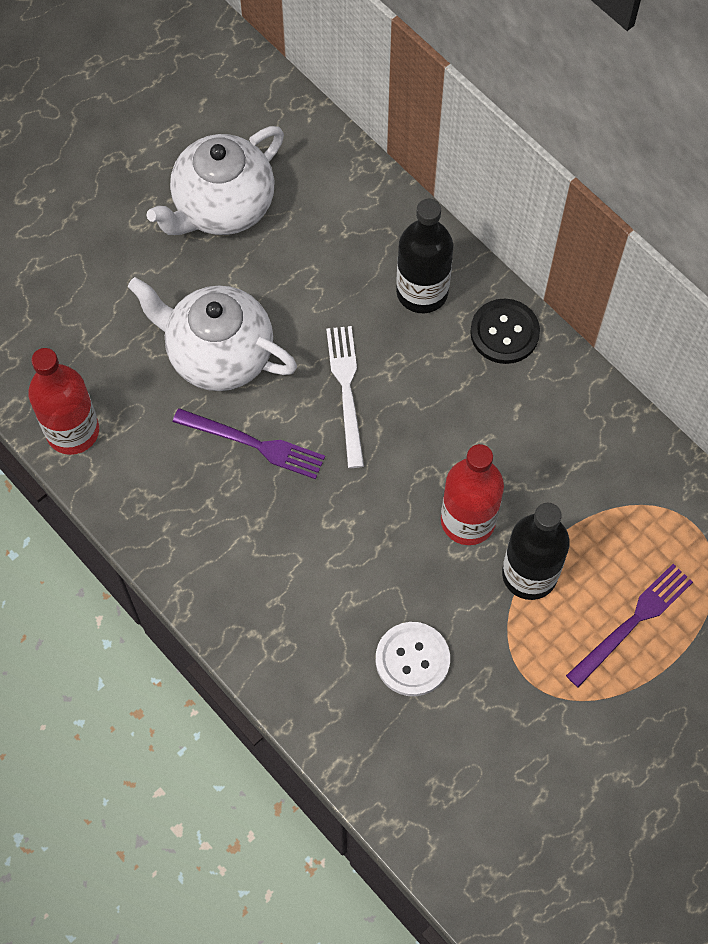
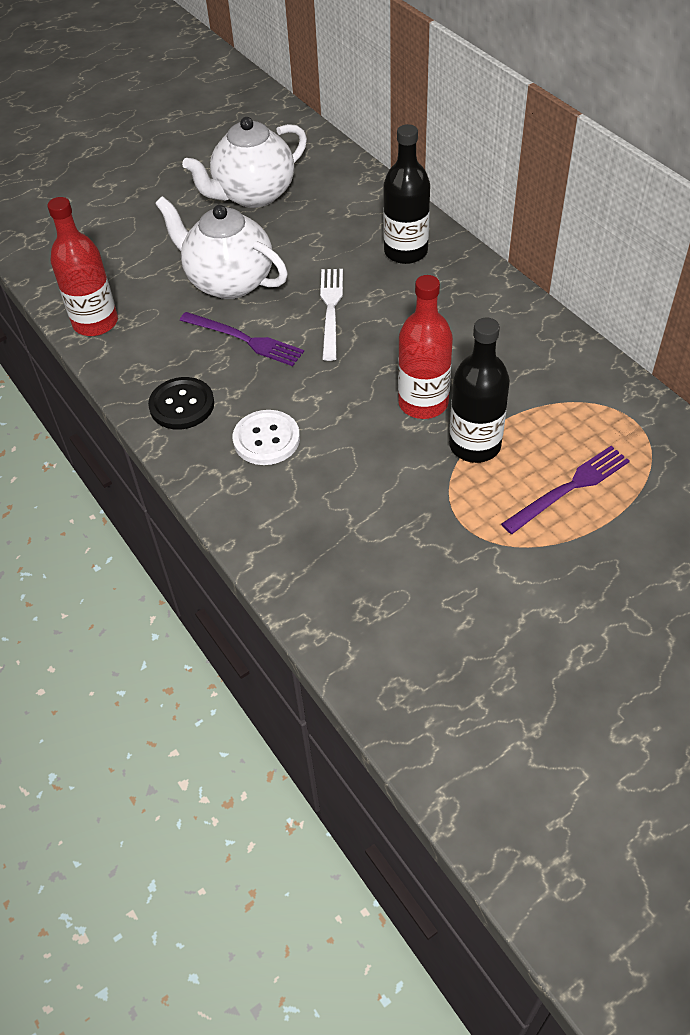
camera: 10 degrees right, 15 degrees down
white button [376,622,450,696] -> white button moved to [233,410,300,465]
black button [470,299,540,364] -> black button moved to [148,377,214,429]

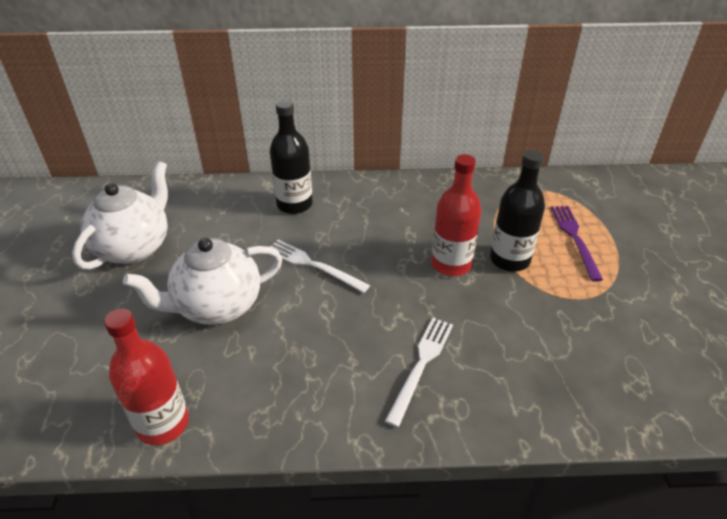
camera: 60 degrees left, 10 degrees down
black button [148,377,214,429] -> none
purple fork [180,312,304,366] -> none
white teapot [182,117,307,208] -> white teapot turned 150 degrees counterclockwise [72,161,168,270]
white button [233,410,300,465] -> white fork [385,318,453,427]

